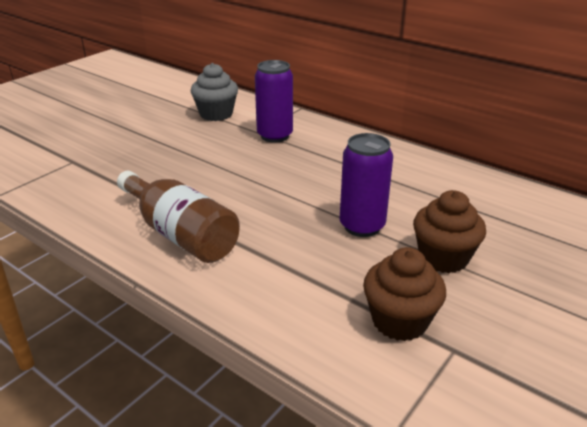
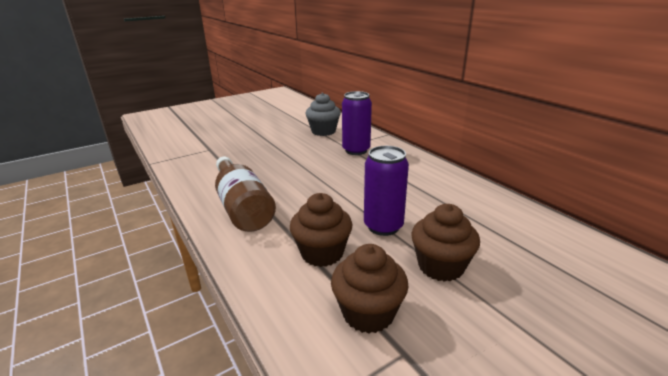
camera: 20 degrees right, 5 degrees down
none -> brown cupcake [290,193,353,267]

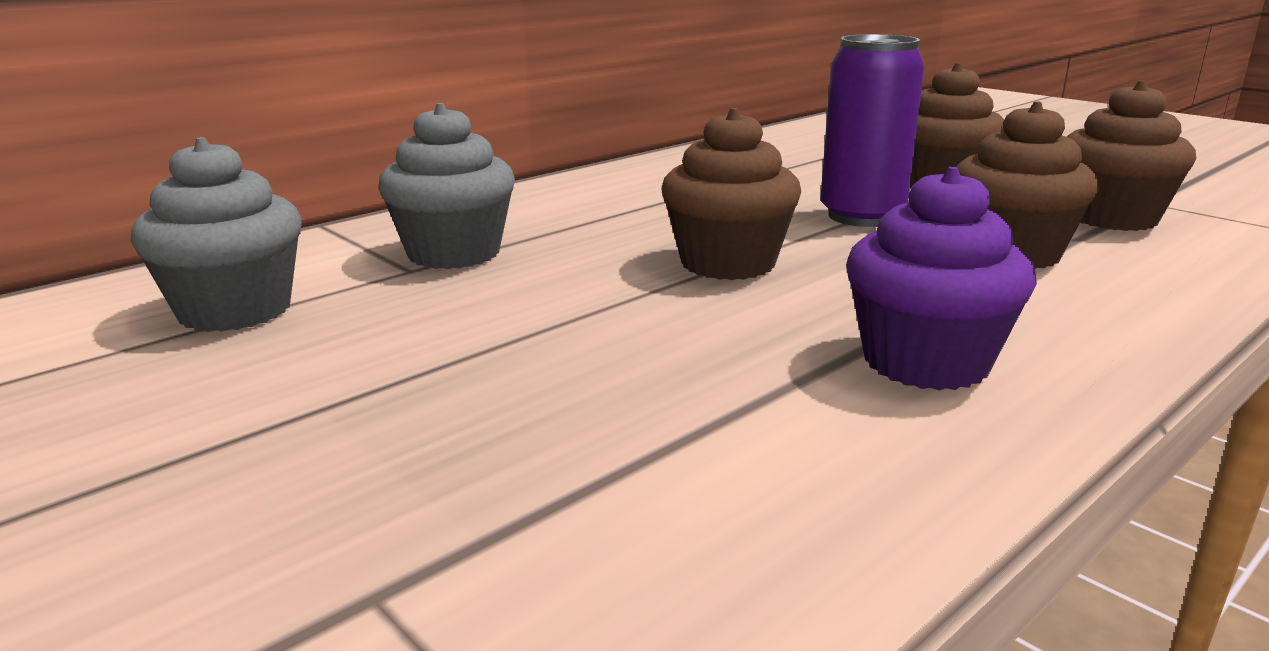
camera: 100 degrees left, 5 degrees down
brown bottle [215,157,276,232] -> purple cupcake [846,167,1037,391]
purple can [342,91,372,155] -> grey cupcake [379,103,515,269]
none -> brown cupcake [662,108,801,280]

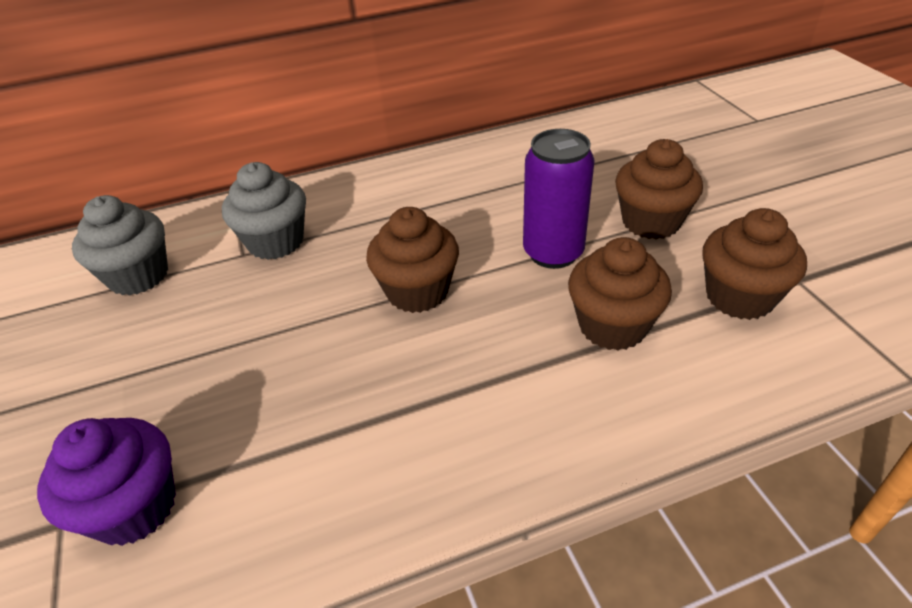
camera: 25 degrees right, 20 degrees up
purple cupcake [846,167,1037,391] -> purple cupcake moved to [37,418,176,546]

